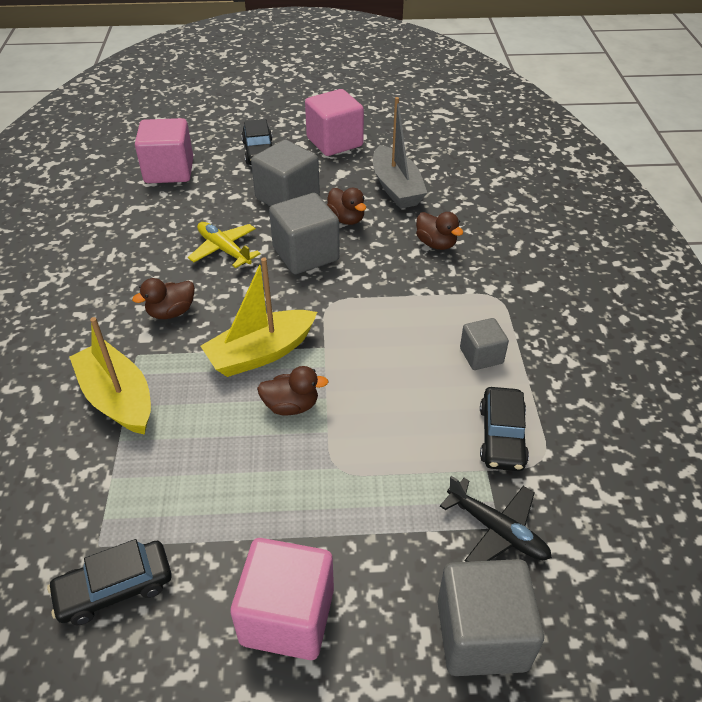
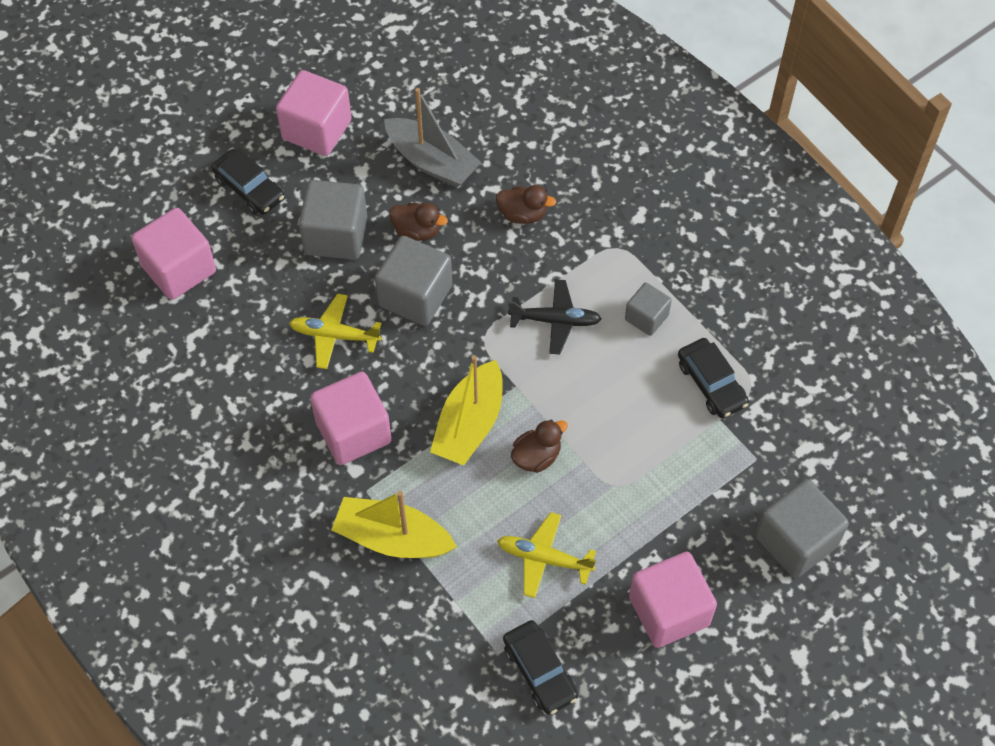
camera: 35 degrees left, 15 degrees up
black car [47,539,172,625] -> black car turned 60 degrees counterclockwise [503,620,578,715]
brown duck [132,278,195,319] -> pink cube [310,372,392,465]
black plane [440,476,552,562] -> black plane moved to [508,279,602,354]
none -> yellow plane [497,512,596,598]

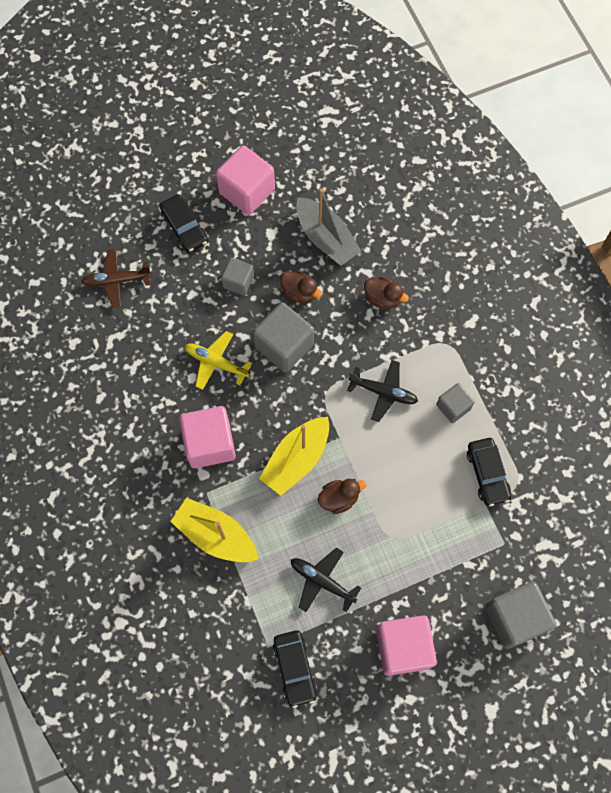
camera: 15 degrees right, 10 degrees up
pink cube [131,208,216,300] -> brown plane [81,249,152,308]
grey cube [299,180,367,260] -> grey cube [221,258,254,295], size x0.58
yellow plane [497,512,596,598] -> black plane [291,547,361,612]

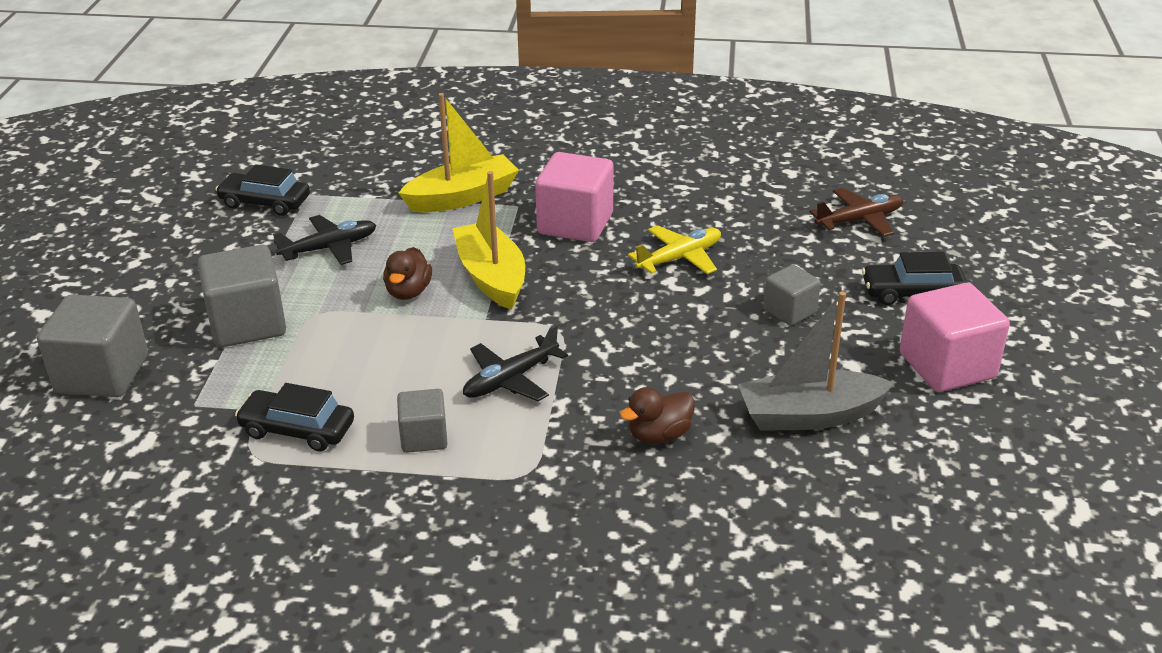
camera: 120 degrees right, 35 degrees down
brown plane [81,249,152,308] -> brown plane turned 45 degrees clockwise [809,188,903,237]
grey cube [253,302,314,373] -> grey cube moved to [198,245,286,347]
brown duck [280,271,322,303] -> none
pink cube [376,615,437,676] -> none

